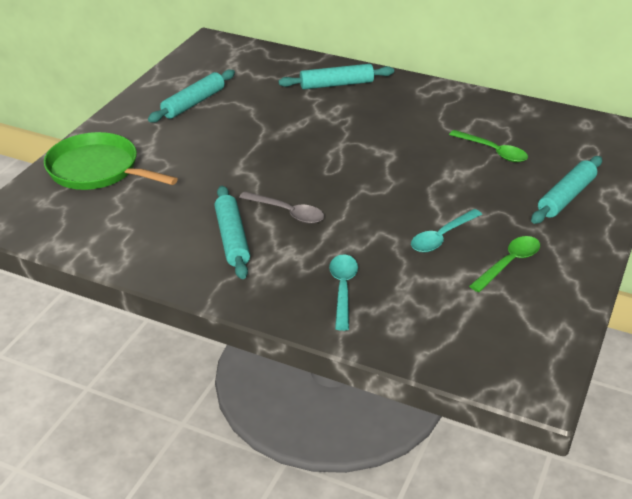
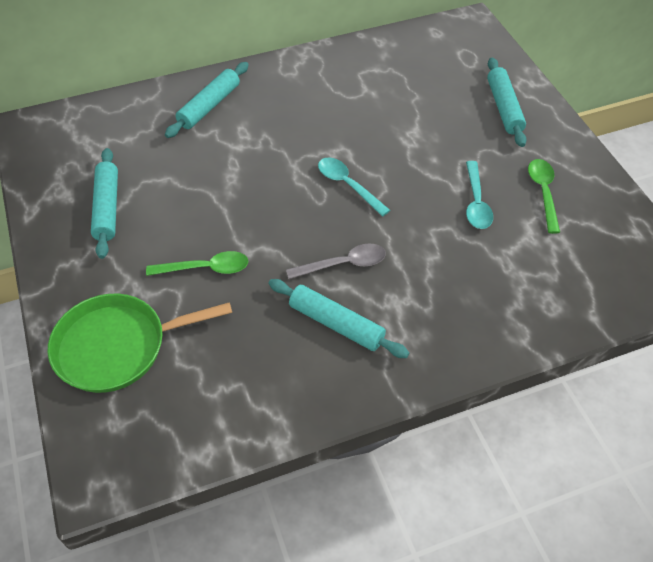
camera: 45 degrees left, 15 degrees up
turquoise spoon [329,254,358,331] -> turquoise spoon moved to [318,158,390,216]
green spoon [449,130,528,162] -> green spoon moved to [146,251,248,276]

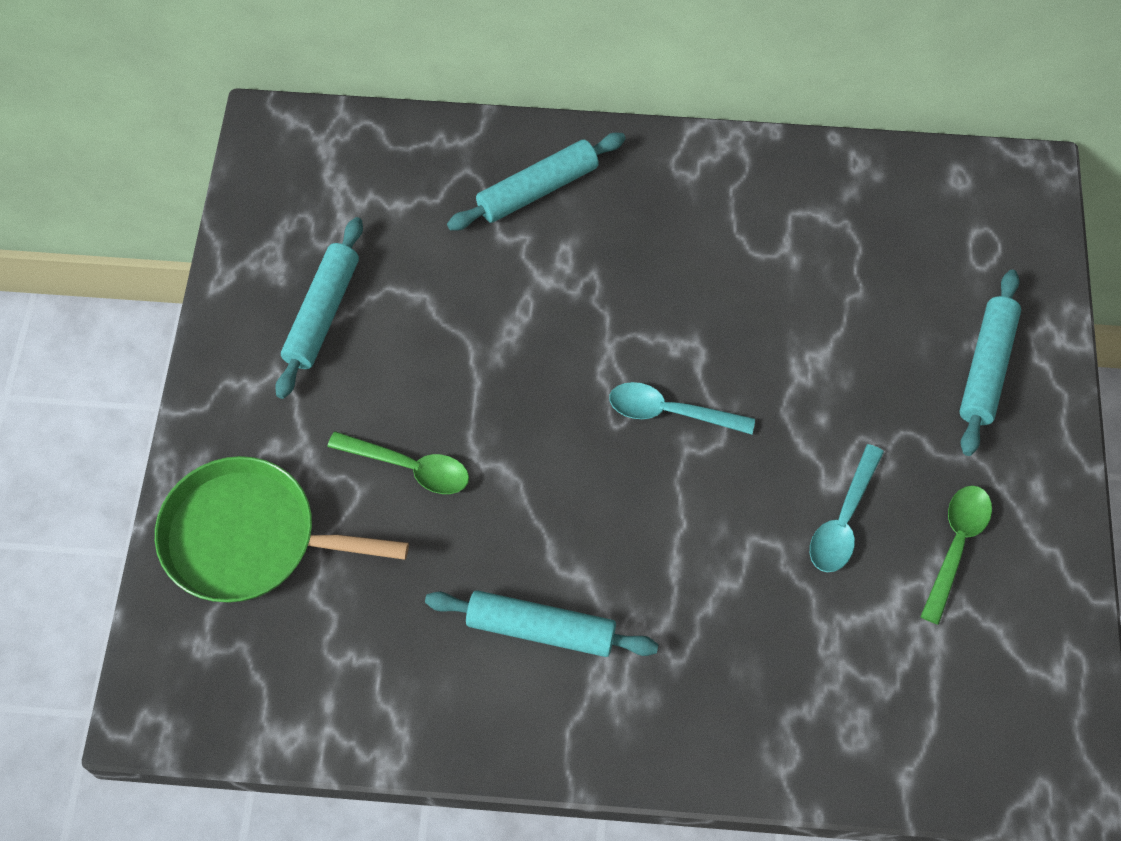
camera: 25 degrees right, 10 degrees up
turquoise rolling pin [269,279,409,358] -> turquoise rolling pin turned 45 degrees counterclockwise [425,590,659,657]
grey spoon [286,243,386,279] -> none
turquoise spoon [318,158,390,216] -> turquoise spoon turned 60 degrees counterclockwise [609,382,755,435]

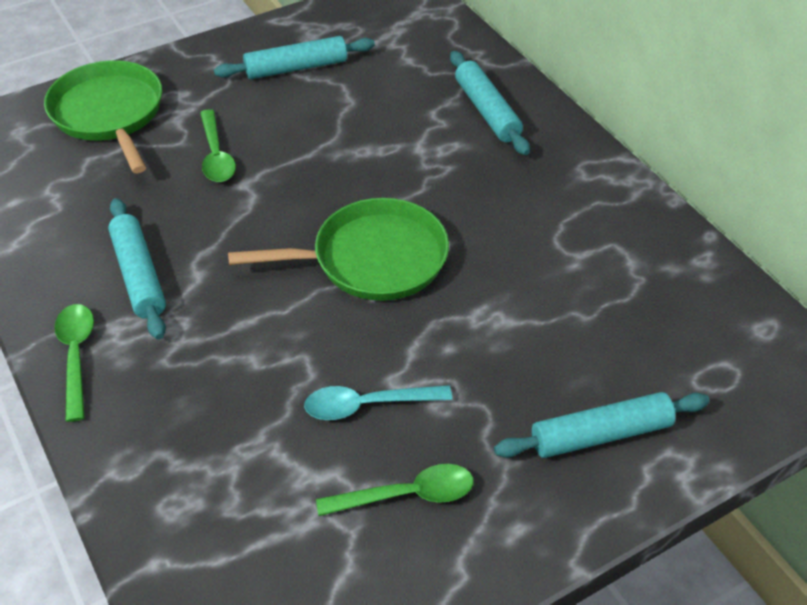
camera: 55 degrees right, 15 degrees down
turquoise rolling pin [447,132,626,231] -> turquoise rolling pin turned 45 degrees clockwise [450,51,530,155]
turquoise spoon [609,382,755,435] -> green pan [228,198,449,301]
none -> green spoon [54,304,94,422]

